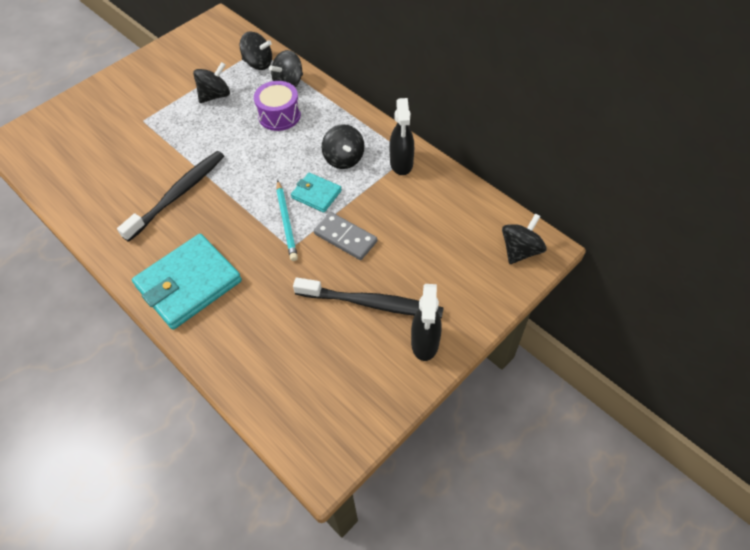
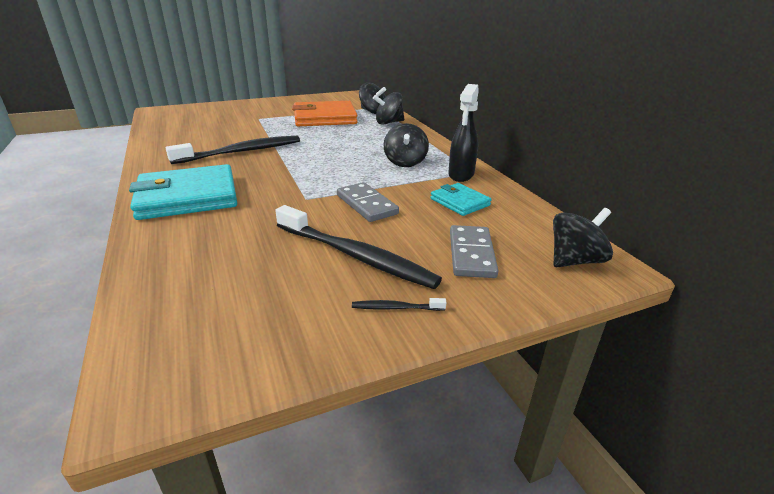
camera: 20 degrees right, 25 degrees down
black spinning top [193,62,230,103] -> orange wallet [292,101,358,126]
purple drum [254,81,301,131] -> none
turquoise pencil [276,180,298,261] -> none
turquoise wallet [291,173,342,213] -> turquoise wallet moved to [430,183,492,216]
black spray bottle [411,284,442,361] -> black toothbrush [352,298,446,311]
none -> grey domino [450,225,498,278]

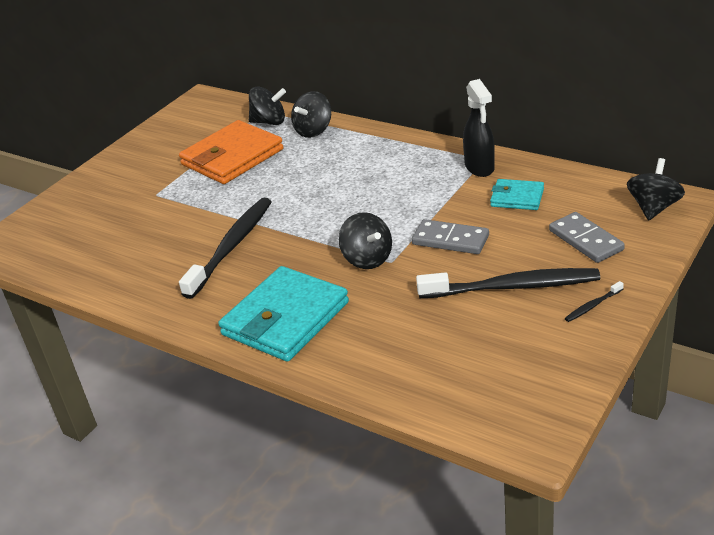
camera: 30 degrees left, 5 degrees up
black spinning top [383,123,429,167] -> black spinning top moved to [339,212,392,269]

